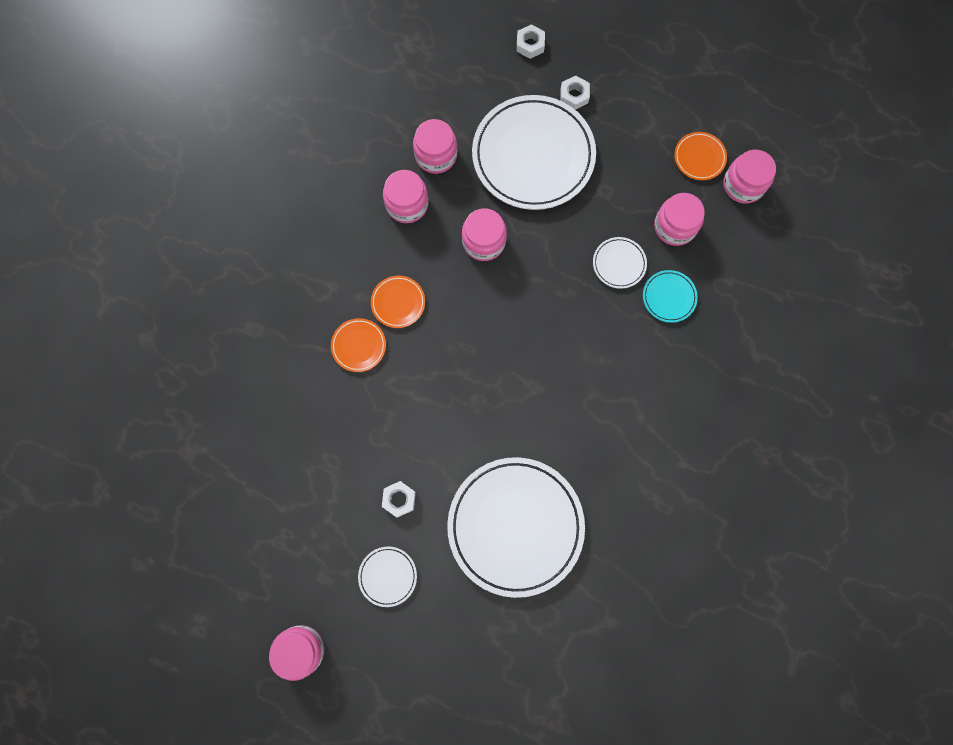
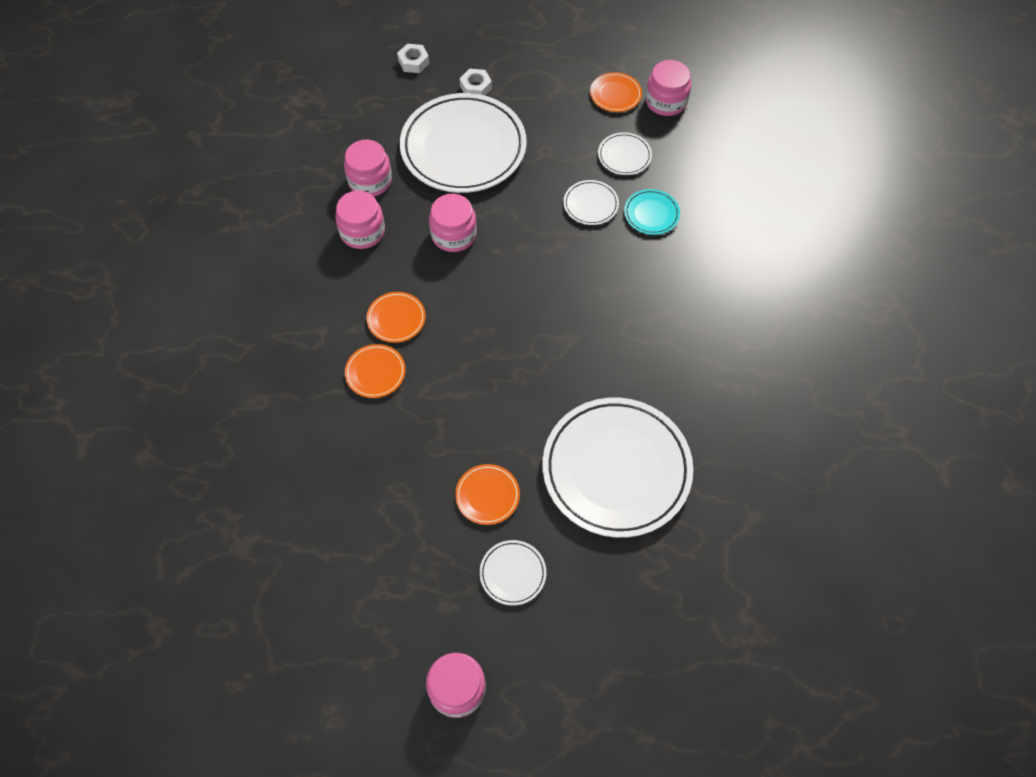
camera: 25 degrees left, 15 degrees down
white nut [382,481,416,518] -> orange plate [455,464,520,525]
pink jar [654,193,705,246] -> white plate [598,132,652,175]

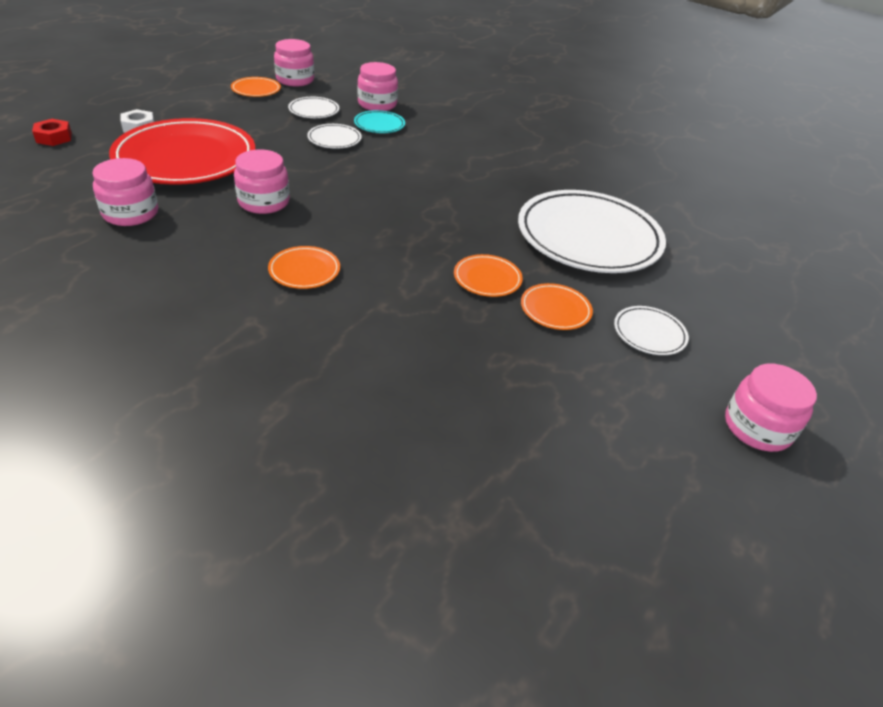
camera: 60 degrees left, 20 degrees down
pink jar [335,191,385,249] -> pink jar moved to [357,62,398,111]
orange plate [345,344,406,398] -> orange plate moved to [454,254,523,297]
white nut [397,44,429,73] -> red nut [32,119,72,146]
white plate [400,93,526,193] -> red plate [109,118,255,185]

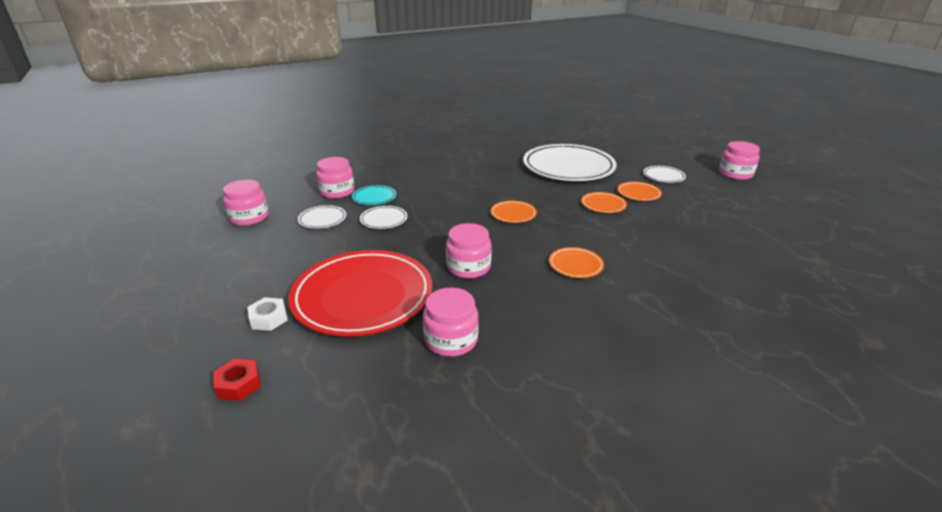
camera: 60 degrees left, 10 degrees down
orange plate [231,77,281,97] -> orange plate moved to [490,201,537,223]

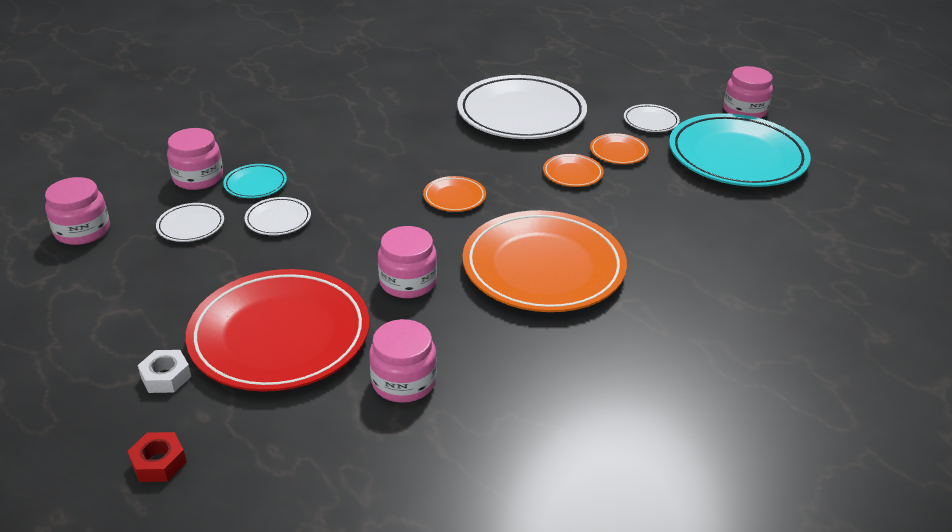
camera: 10 degrees left, 5 degrees up
orange plate [549,247,604,278] -> orange plate [463,210,627,312], size x2.35
none -> turquoise plate [669,113,811,187]

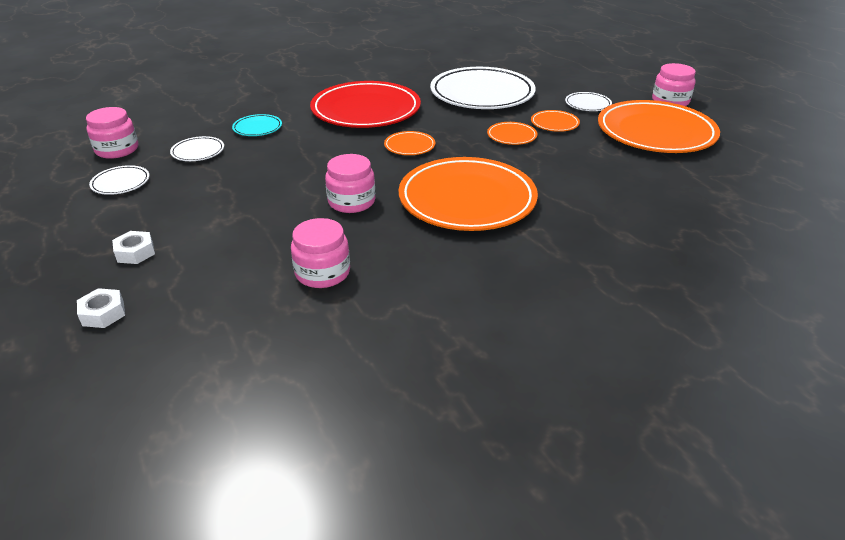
camera: 10 degrees right, 0 degrees up
red nut [128,432,187,482] -> white nut [77,288,125,328]
pink jar [167,128,223,190] -> none
red plate [186,269,369,392] -> red plate moved to [310,81,421,128]
white plate [245,197,311,235] -> white plate moved to [89,165,150,195]
turquoise plate [669,113,811,187] -> orange plate [598,100,720,153]

